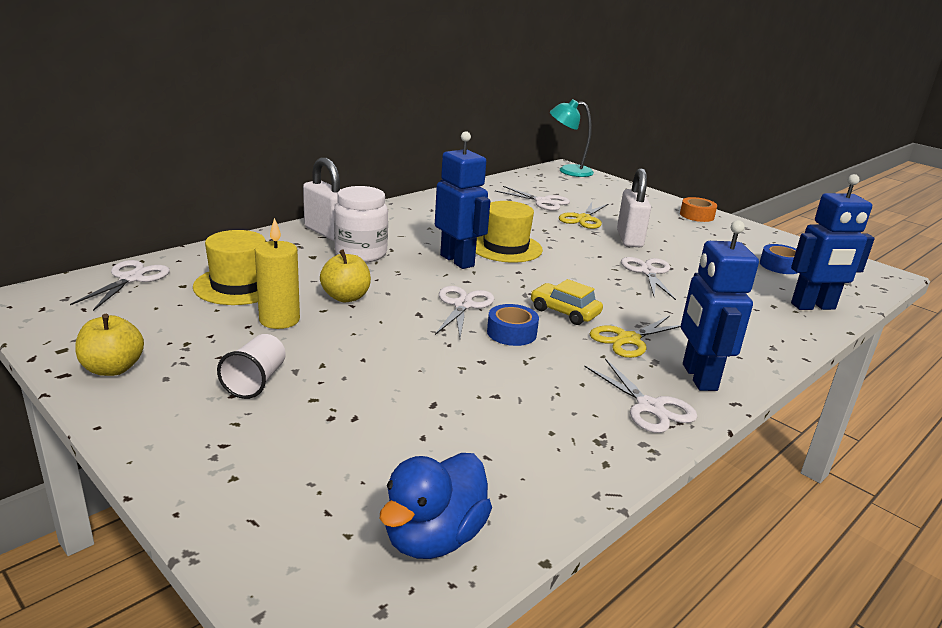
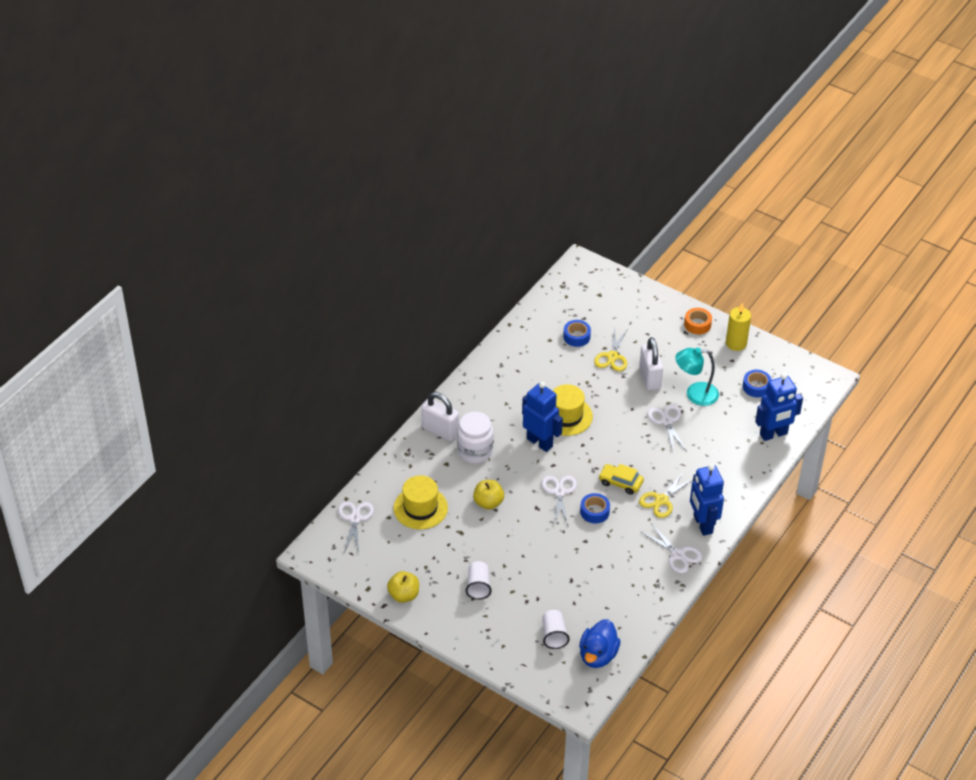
camera: 10 degrees left, 20 degrees up
yellow candle [255,218,300,329] -> yellow candle moved to [726,303,751,351]
white scissors [495,186,570,211] -> blue tape [563,320,591,347]
turquoise lamp [550,99,594,177] -> turquoise lamp moved to [675,347,719,406]
none -> white cup [543,610,570,649]

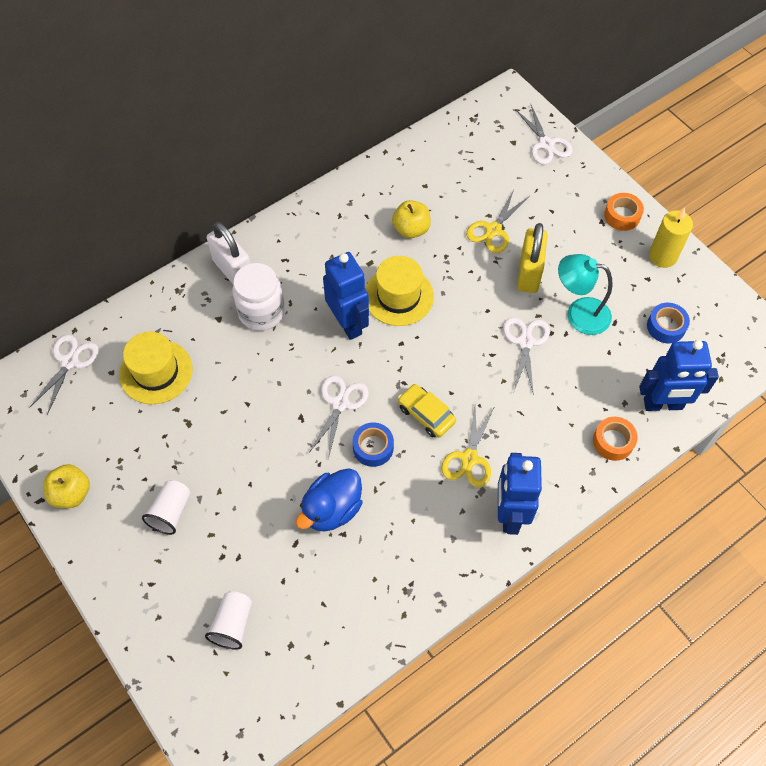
camera: 20 degrees right, 15 degrees up
yellow apple [473,480,504,510] -> yellow apple moved to [392,200,431,238]
blue tape [563,320,591,347] -> none
blue duck [579,619,620,668] -> blue duck moved to [296,468,363,532]
white padlock [639,337,663,391] -> yellow padlock [517,223,547,293]
yellow scissors [639,471,693,518] -> yellow scissors turned 45 degrees counterclockwise [441,406,495,487]
white scissors [641,523,702,573] -> white scissors moved to [515,105,573,164]
none -> orange tape [593,417,638,461]

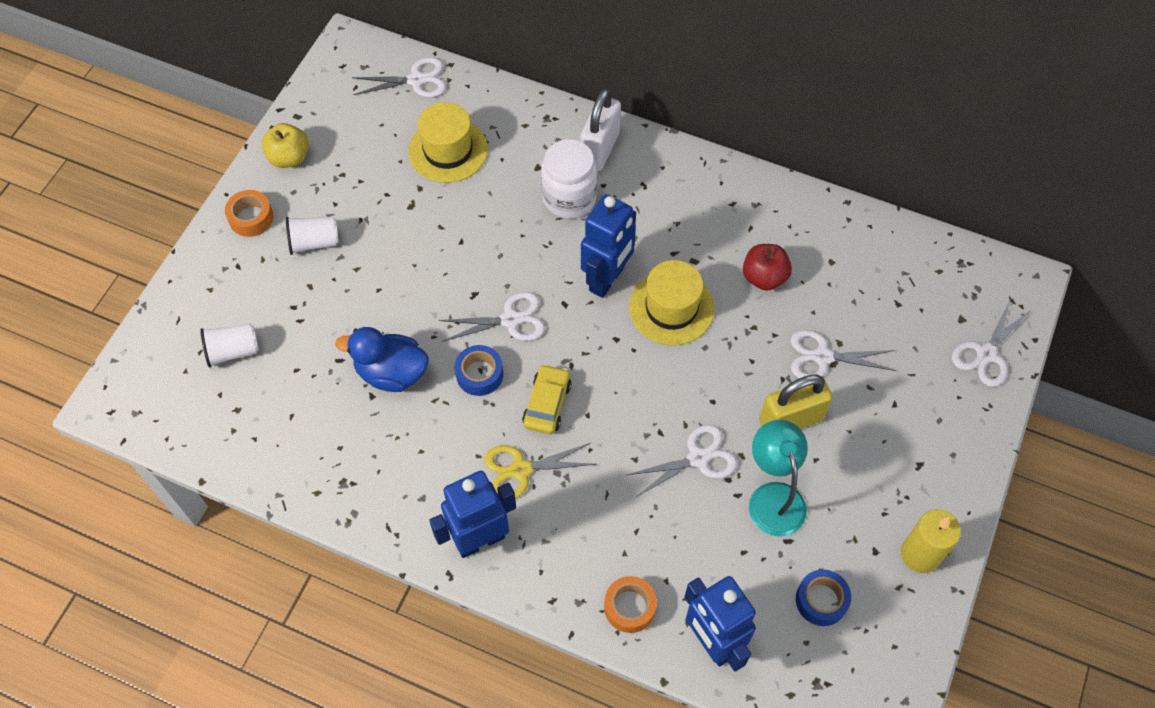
camera: 60 degrees right, 0 degrees up
yellow apple [392,200,431,238] -> red apple [743,244,792,291]
yellow scissors [466,190,530,253] -> white scissors [791,330,896,378]
orange tape [604,193,644,231] -> orange tape moved to [225,190,274,237]

